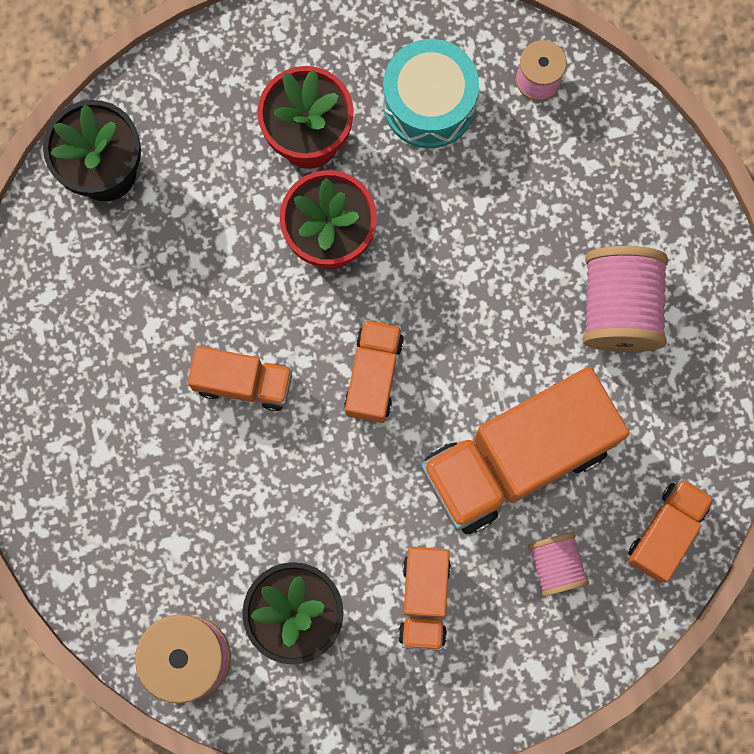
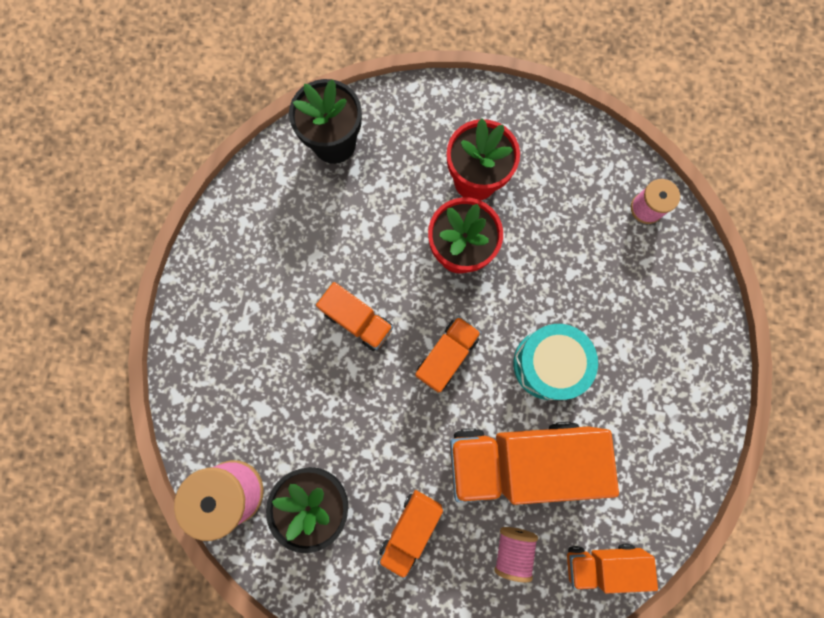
camera: 25 degrees right, 0 degrees up
turquoise drum [383,39,479,148] -> turquoise drum moved to [513,324,598,400]
pink spool [583,246,668,352] -> none
orange truck [628,478,714,583] -> orange truck turned 150 degrees counterclockwise [567,544,658,594]

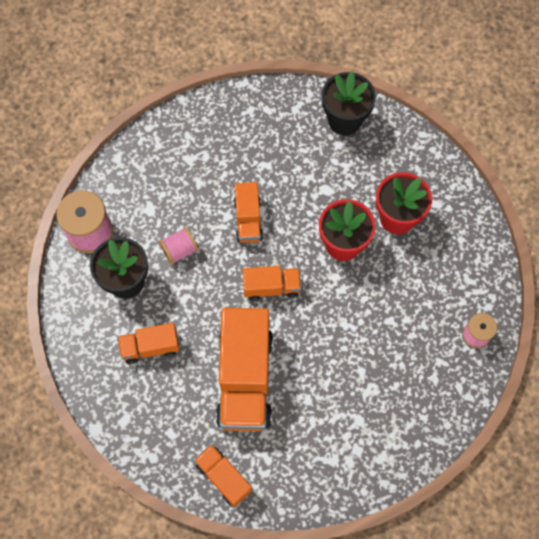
camera: 50 degrees right, 10 degrees down
orange truck [450,422,619,505] -> orange truck turned 135 degrees counterclockwise [216,308,273,431]
pink spool [494,527,538,582] -> pink spool moved to [159,227,199,265]
turquoise drum [513,324,598,400] -> none

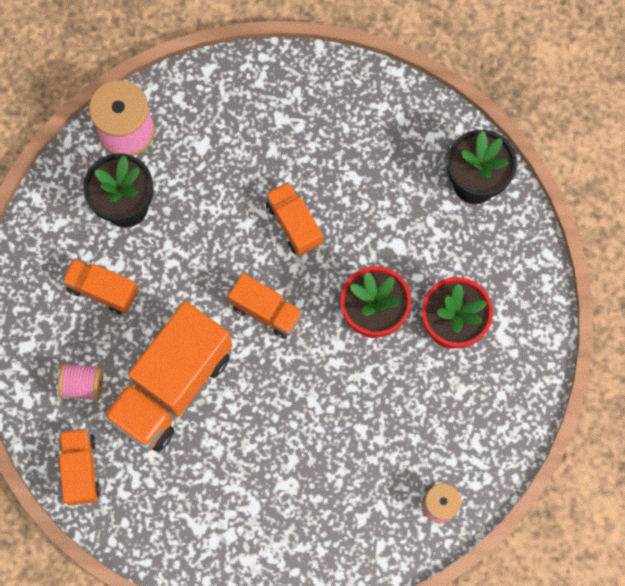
camera: 35 degrees right, 5 degrees up
pink spool [159,227,199,265] -> pink spool moved to [58,363,103,401]
orange truck [234,182,263,243] -> orange truck turned 120 degrees clockwise [266,182,323,256]

